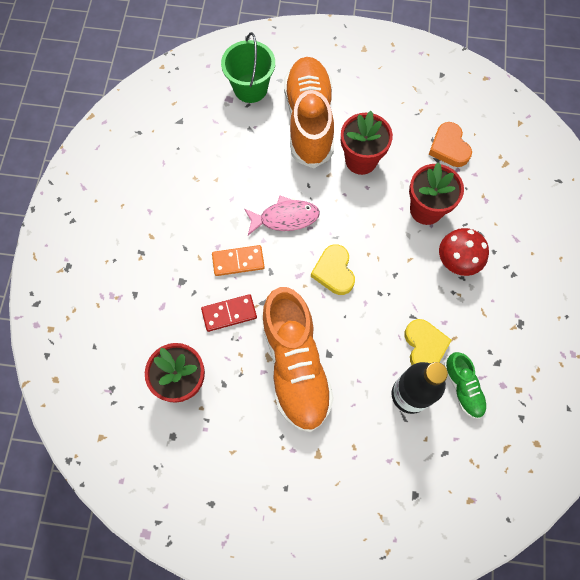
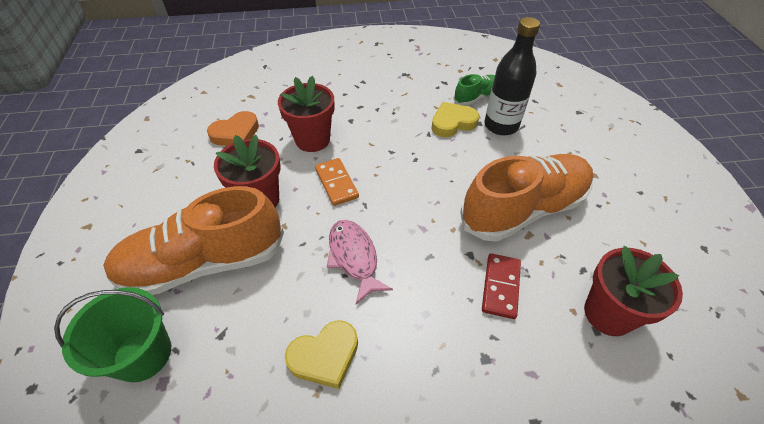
camera: 105 degrees left, 20 degrees down
red domino [201,294,257,332] -> red domino turned 45 degrees clockwise [482,253,521,319]
orange domino [212,245,265,276] -> orange domino moved to [315,158,359,206]
yellow heart [311,244,355,295] -> yellow heart moved to [285,320,358,389]
red mushroom [439,228,489,276] -> none

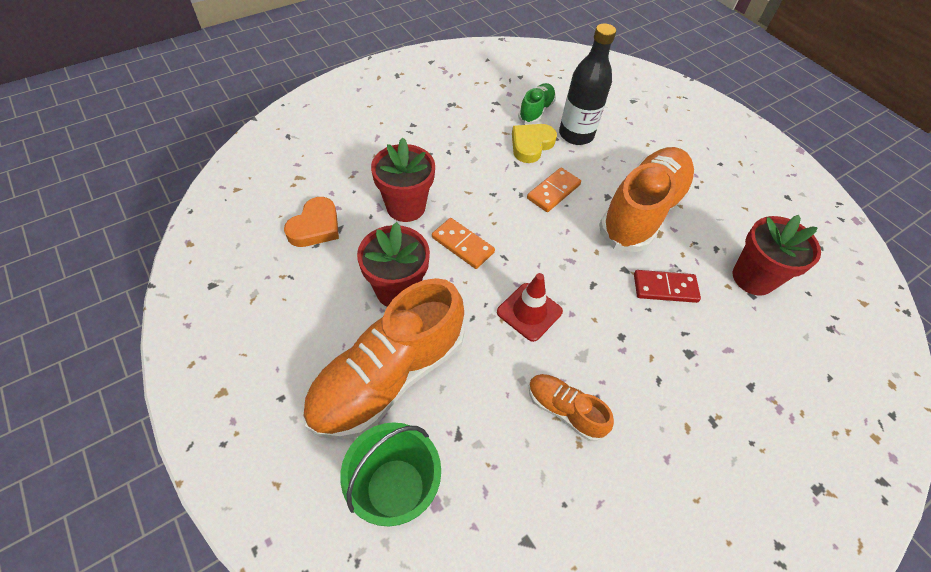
camera: 30 degrees left, 5 degrees up
yellow heart [285,320,358,389] -> orange shoe [529,374,614,442]
pink fish [327,220,393,304] -> red traffic cone [497,273,563,342]
red domino [482,253,521,319] -> red domino turned 75 degrees counterclockwise [634,270,701,303]
none -> orange domino [527,168,581,212]

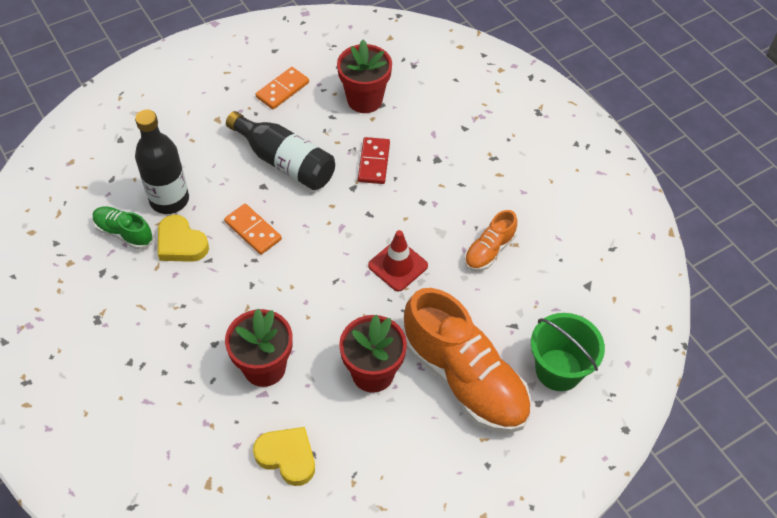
camera: 85 degrees left, 0 degrees up
orange heart [284,197,339,247] -> yellow heart [253,427,315,486]
orange domino [432,218,495,269] -> orange domino moved to [256,67,309,109]
orange shoe [599,147,695,252] -> black bottle [226,111,335,190]

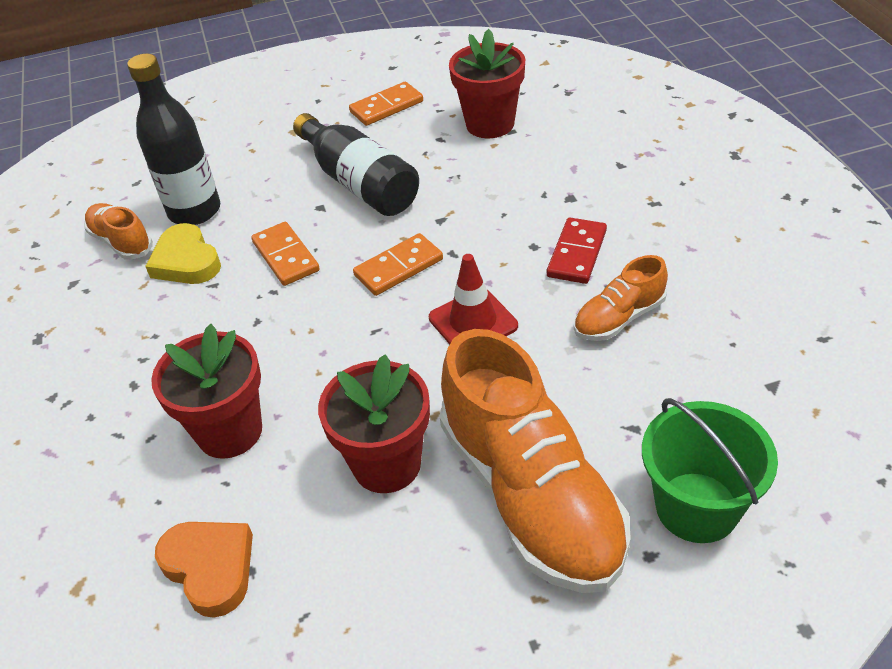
camera: 20 degrees right, 10 degrees down
green shoe [93,206,154,249] -> orange shoe [84,203,153,260]
yellow heart [253,427,315,486] -> orange heart [155,522,253,618]
red domino [358,137,390,184] -> red domino moved to [547,218,607,284]
none -> orange domino [353,233,443,296]

